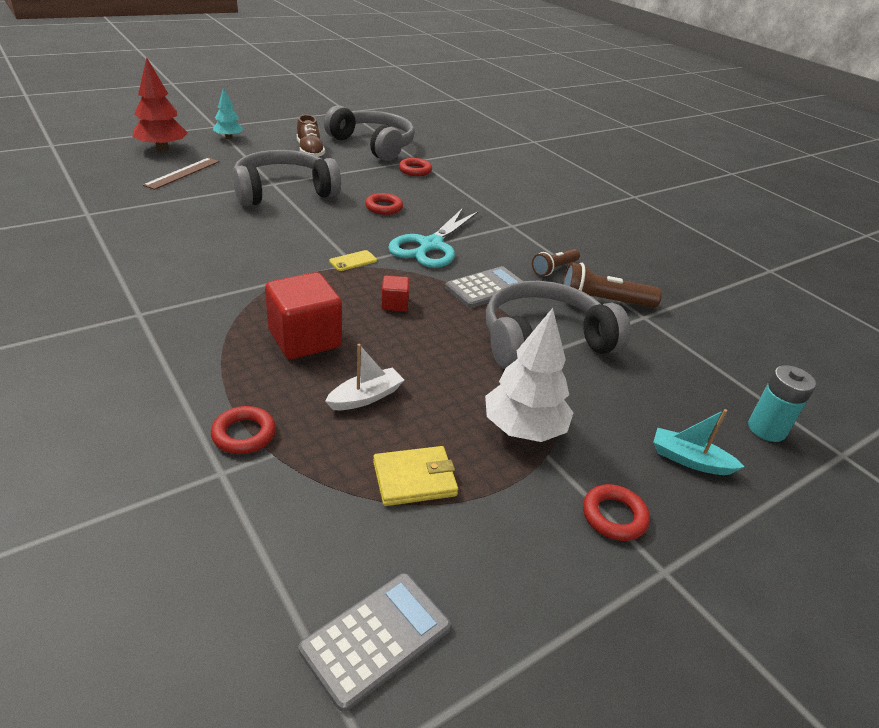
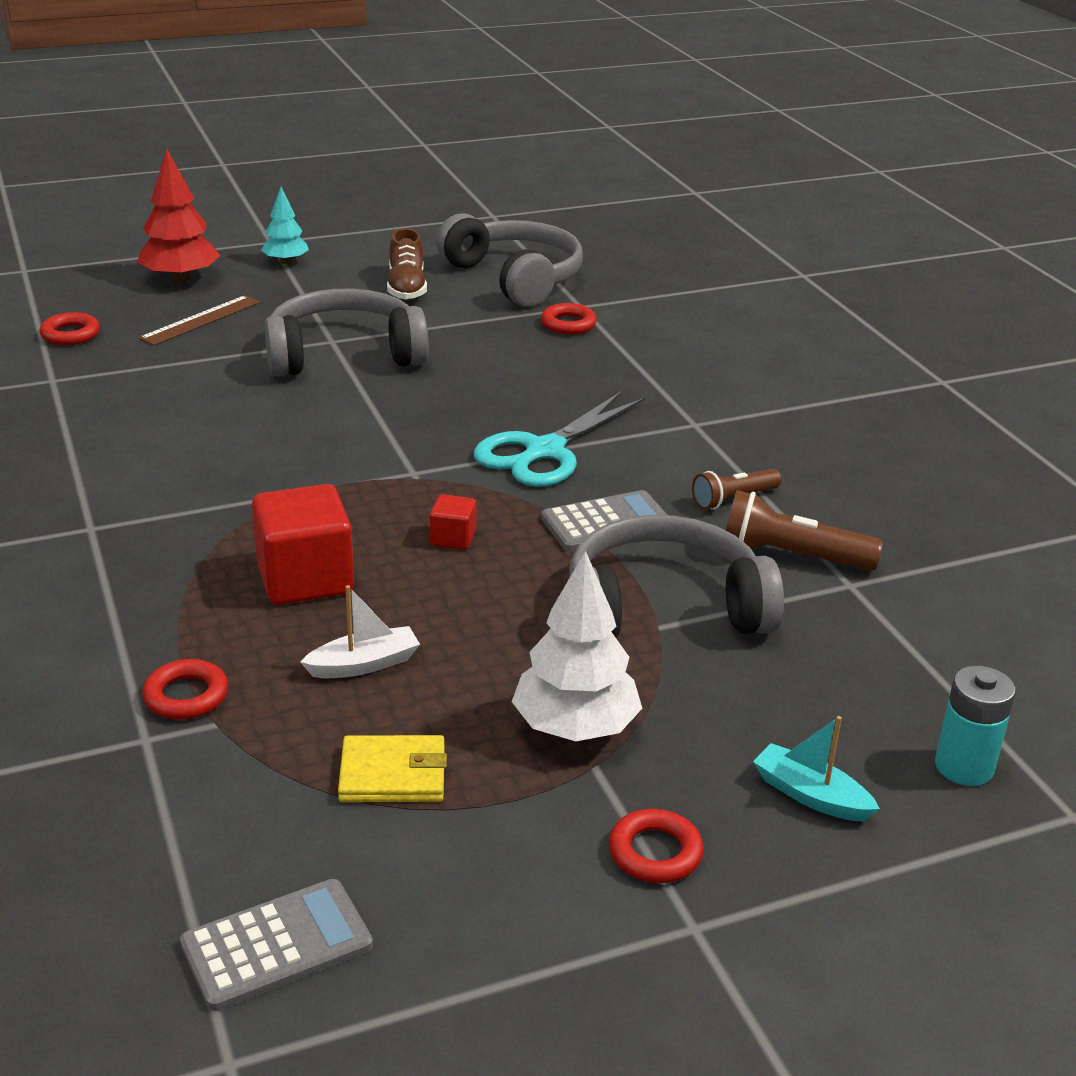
camera: 15 degrees right, 5 degrees down
yellow phone [329,250,377,271] -> none
red ring [365,193,403,215] -> red ring moved to [40,312,100,345]

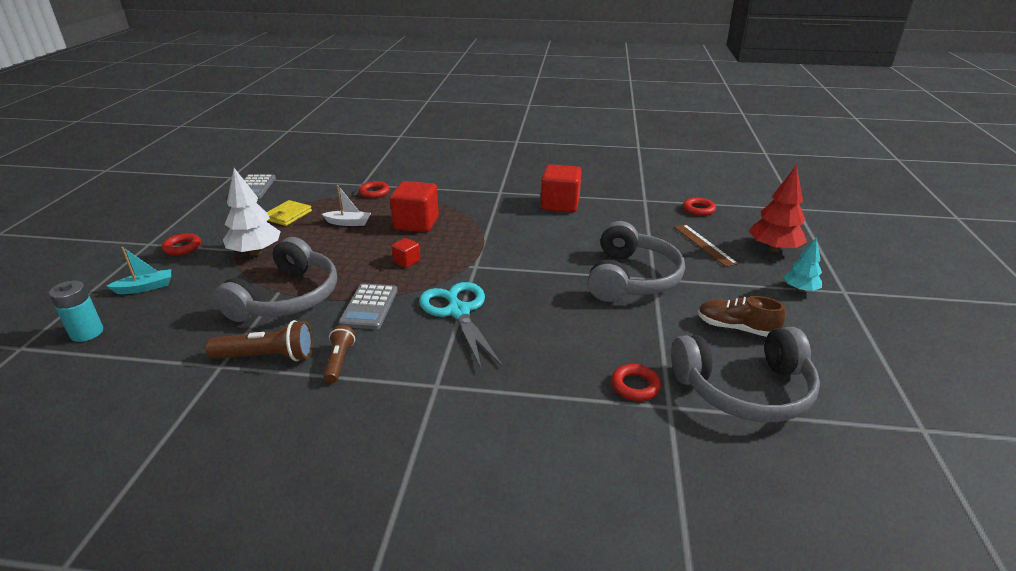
camera: 120 degrees right, 0 degrees up
white boat [300,585,420,678] -> white boat turned 90 degrees counterclockwise [322,185,371,226]
brown flashlight [726,490,883,571] -> brown flashlight turned 45 degrees clockwise [206,320,313,361]
none -> red cube [541,164,581,213]

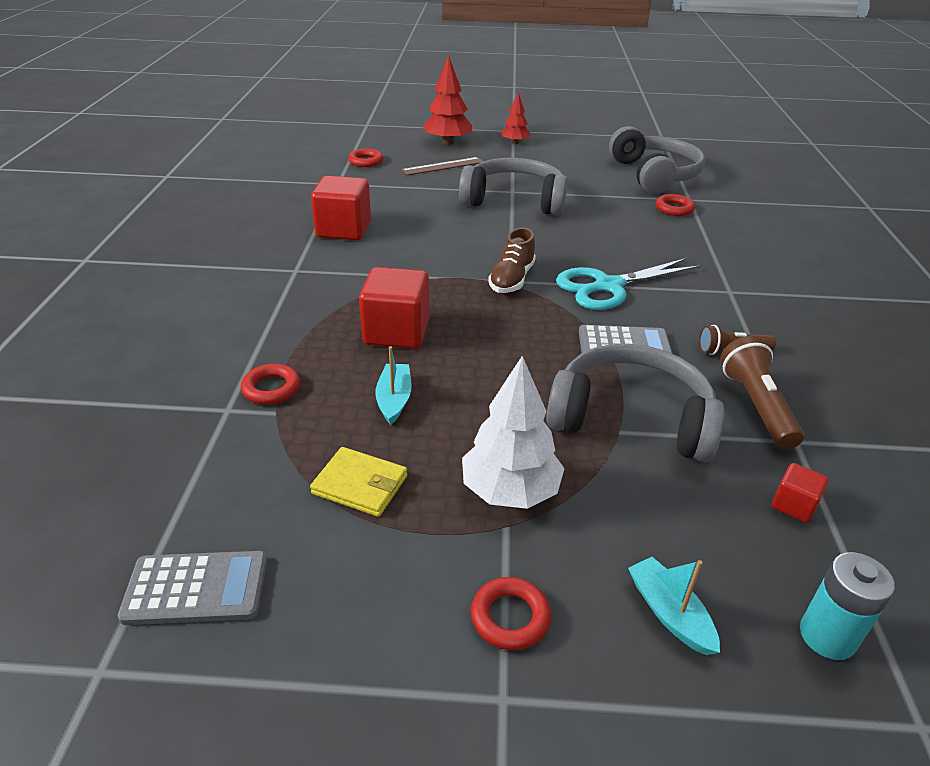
camera: 95 degrees left, 5 degrees up
white boat [322,185,371,226] -> turquoise boat [375,346,412,425]
red cube [391,238,420,268] -> red cube moved to [772,463,829,523]
brown shoe [698,296,786,337] -> brown shoe moved to [488,228,536,293]
turquoise tree [784,237,822,292] -> red tree [501,92,530,144]

